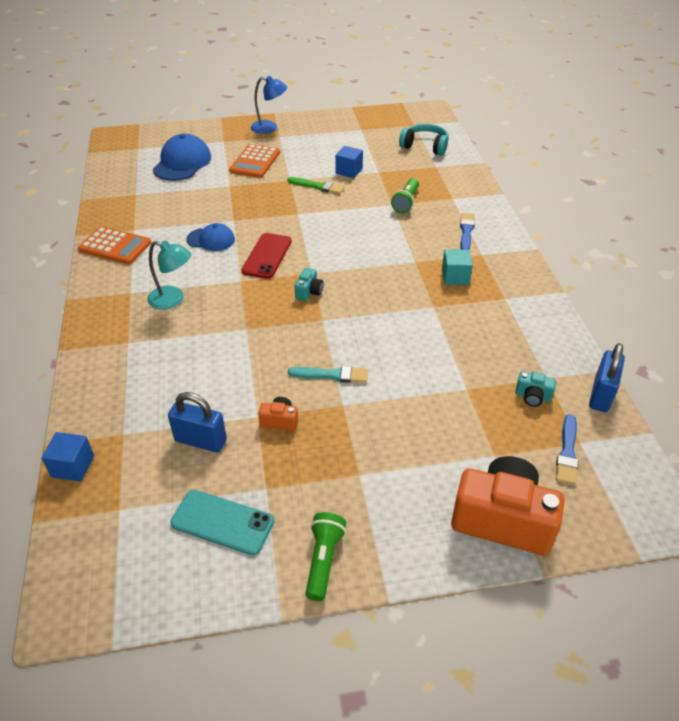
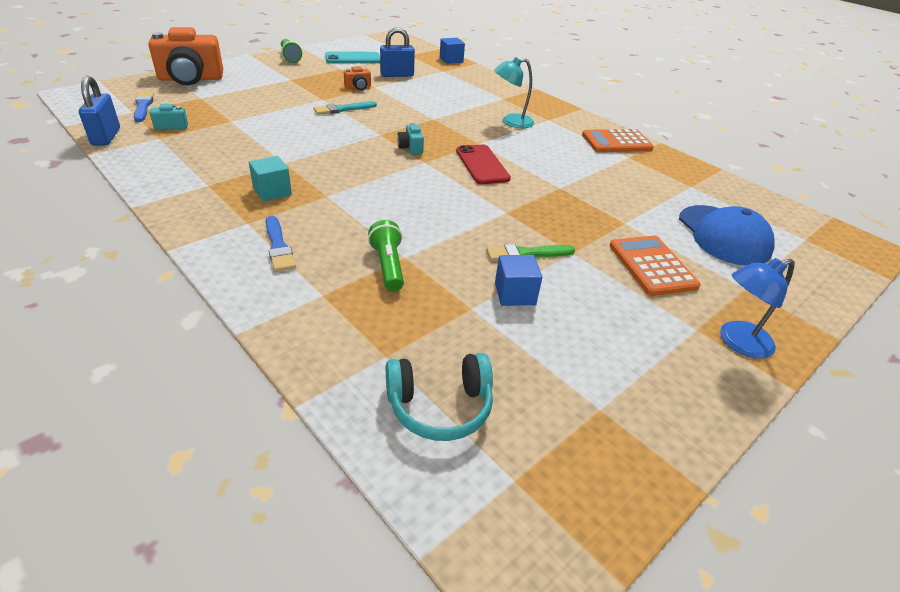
camera: 145 degrees right, 5 degrees down
blue cap [186,223,235,251] -> none

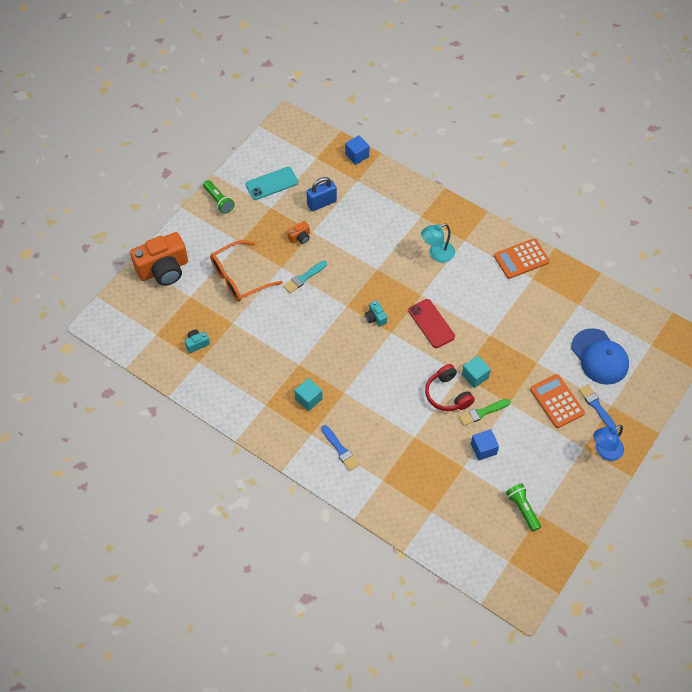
camera: 10 degrees left, 20 degrees up
blue padlock [79,76,120,146] -> none
blue brush [134,92,154,122] -> blue brush moved to [579,384,616,428]
green flashlight [368,220,404,292] -> green flashlight moved to [506,483,541,532]
turquoise headphones [386,353,493,441] -> none
none -> orange glasses [210,240,283,302]
none -> red headphones [425,364,475,411]
none -> turquoise cube [462,356,491,388]

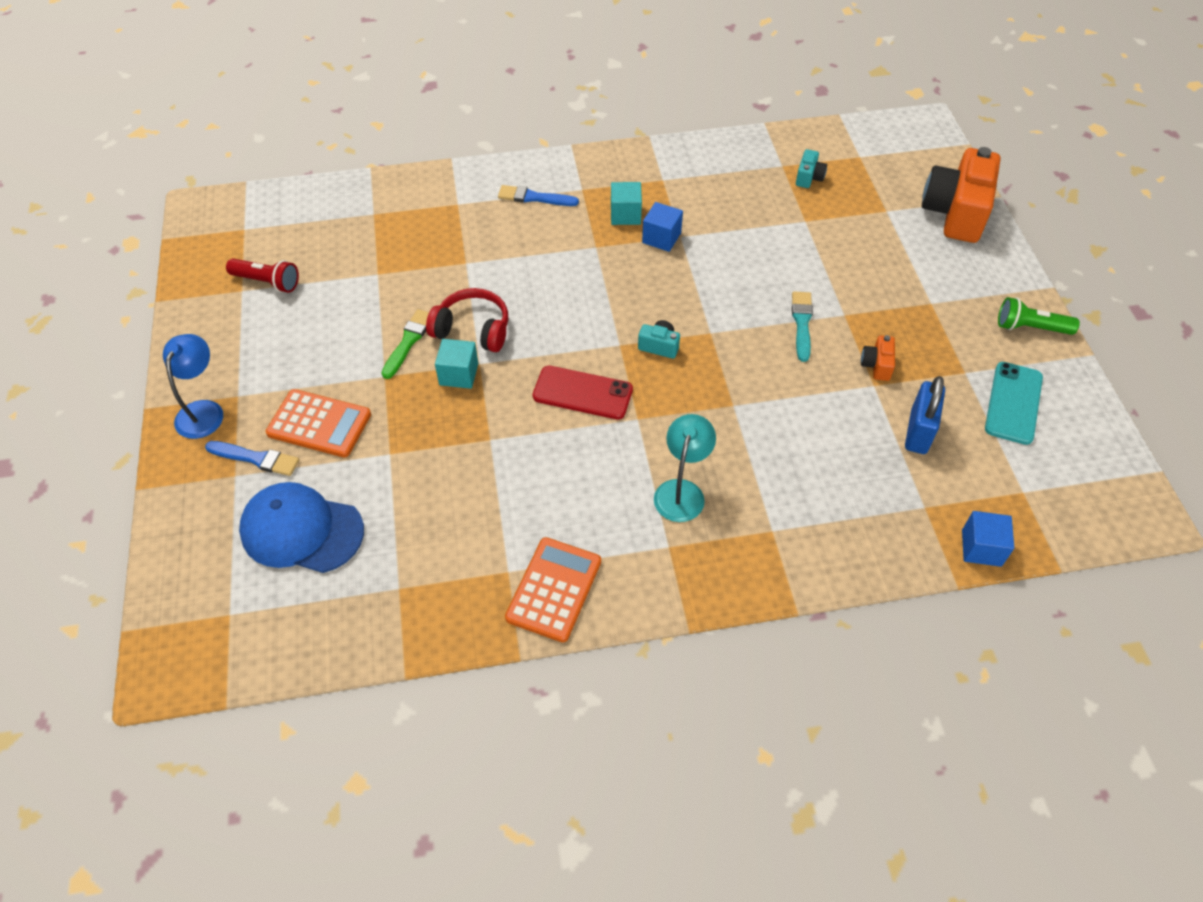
camera: 135 degrees right, 5 degrees down
orange glasses [210,240,283,302] -> none
blue cube [471,429,499,461] -> blue cube moved to [642,202,683,252]
green flashlight [506,483,541,532] -> red flashlight [226,259,299,293]

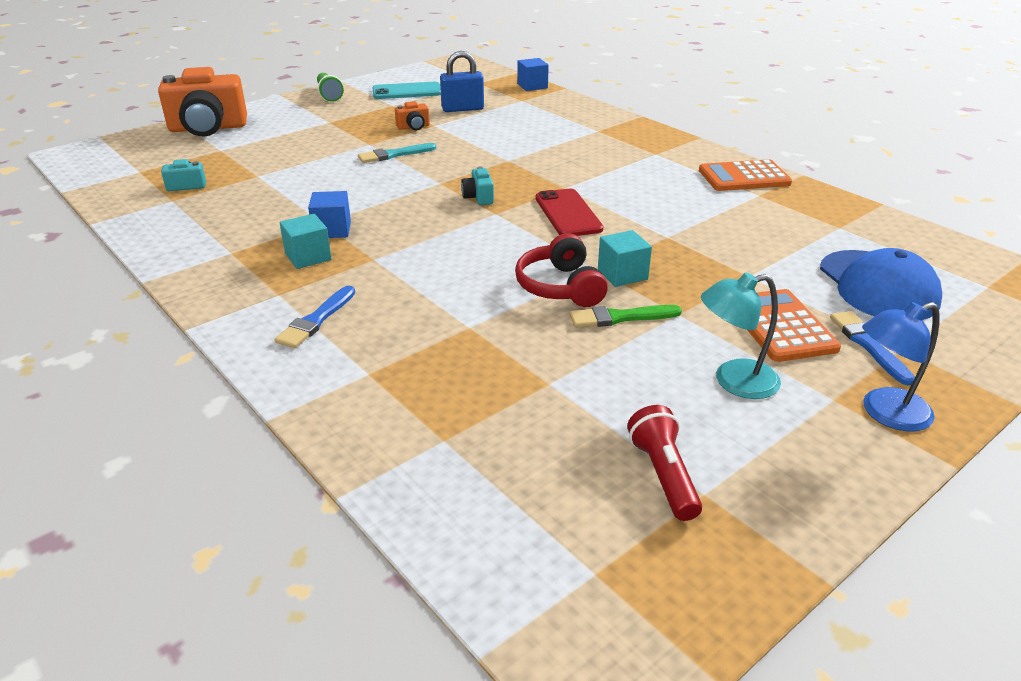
camera: 120 degrees left, 20 degrees down
blue brush [498,185,579,206] -> blue brush turned 45 degrees clockwise [275,286,355,348]
turquoise lamp [654,414,716,522] -> turquoise lamp moved to [701,272,781,399]

